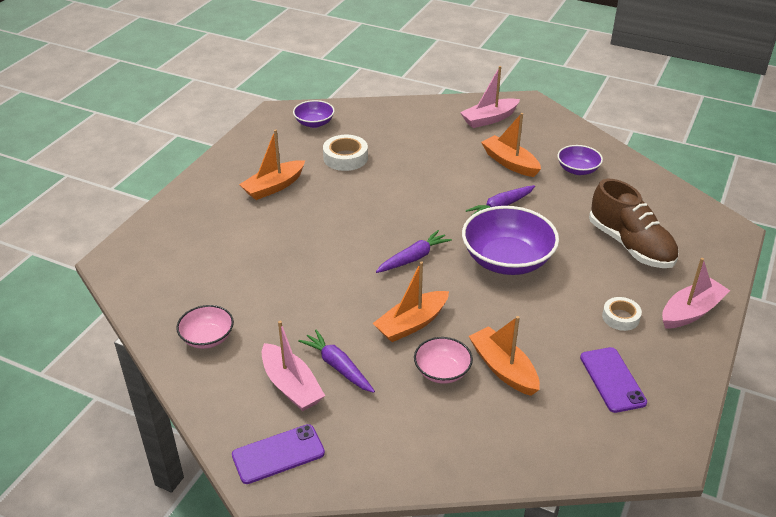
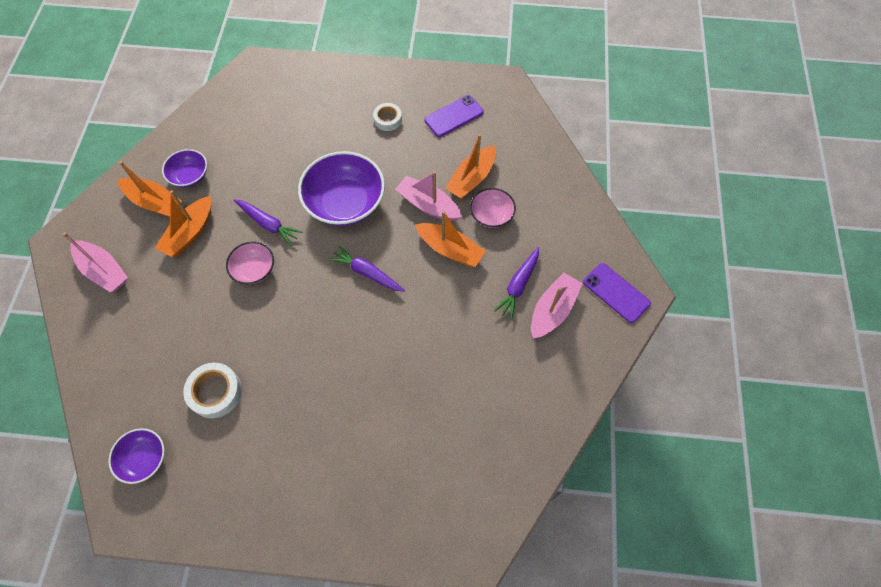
camera: 110 degrees left, 25 degrees up
pink bowl [176,305,234,349] -> pink bowl moved to [226,242,274,284]
orange boat [239,129,305,200] -> orange boat moved to [118,161,182,217]
brown shoe [589,179,679,268] -> none
pink boat [662,258,730,329] -> pink boat moved to [395,171,462,221]

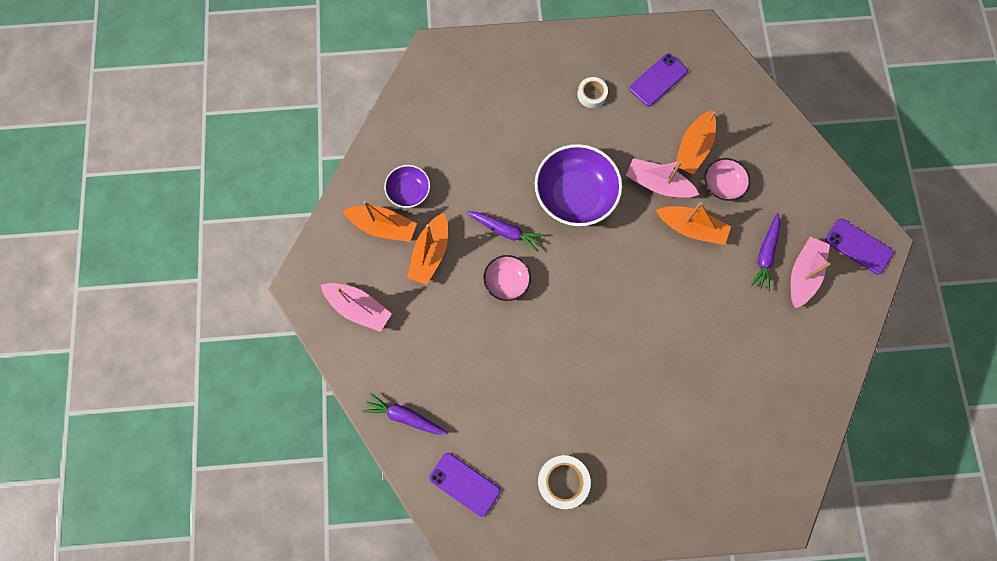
camera: 10 degrees left, 10 degrees up
purple bowl [108,428,165,484] -> purple phone [429,453,500,517]
white tape [183,363,242,418] -> white tape moved to [538,455,591,509]
purple carrot [328,245,405,292] -> purple carrot moved to [362,393,448,434]

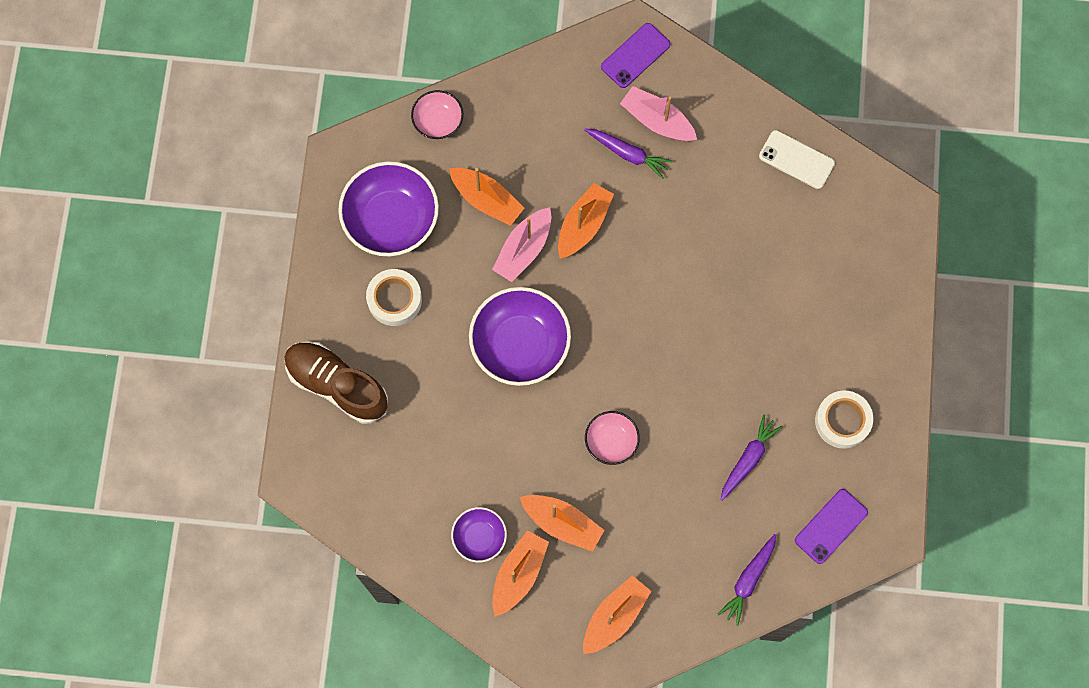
camera: 80 degrees left, 0 degrees up
pink boat [321,283,392,332] -> orange boat [583,575,651,654]
purple carrot [466,211,545,252] -> purple carrot moved to [721,415,783,501]
white tape [577,77,608,108] -> white tape [366,269,422,326], size x1.51
purple phone [629,53,688,107] -> purple bowl [338,161,439,256]
pink bowl [704,158,750,201] -> pink bowl moved to [411,90,463,139]
none -> brown shoe [284,341,388,424]
none -> white phone [759,130,835,189]

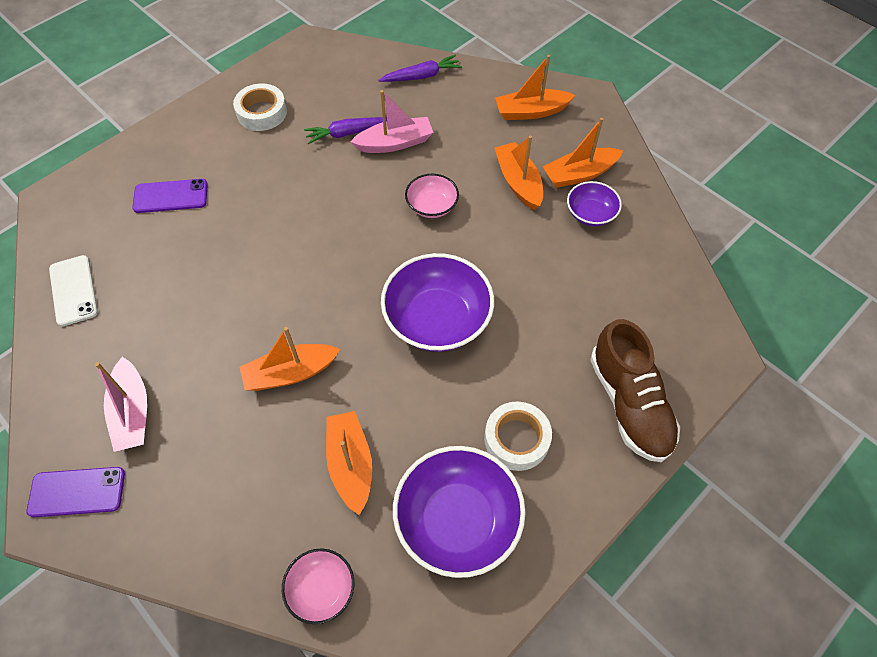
camera: 140 degrees left, 15 degrees down
pink boat [492,207,552,282] -> pink boat moved to [350,90,434,153]
purple carrot [584,129,672,179] -> none
purple phone [795,489,868,564] -> purple phone moved to [132,179,208,213]

